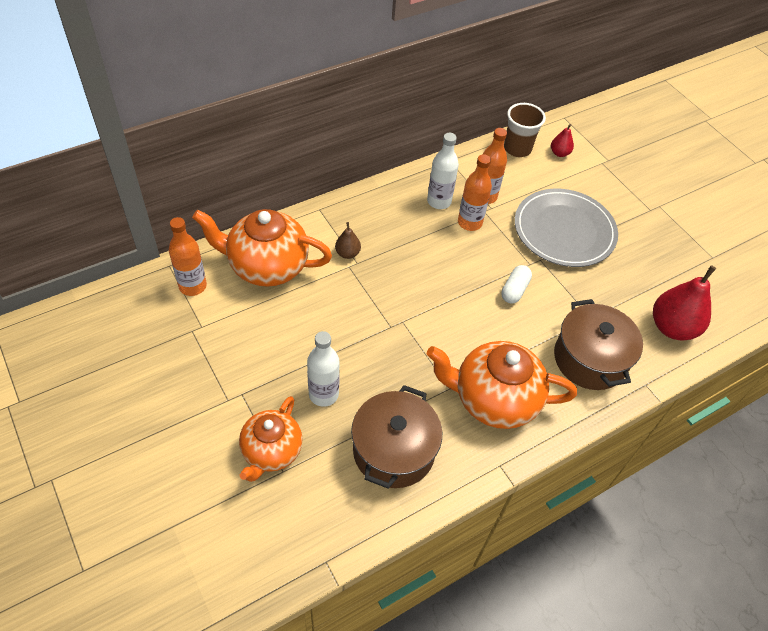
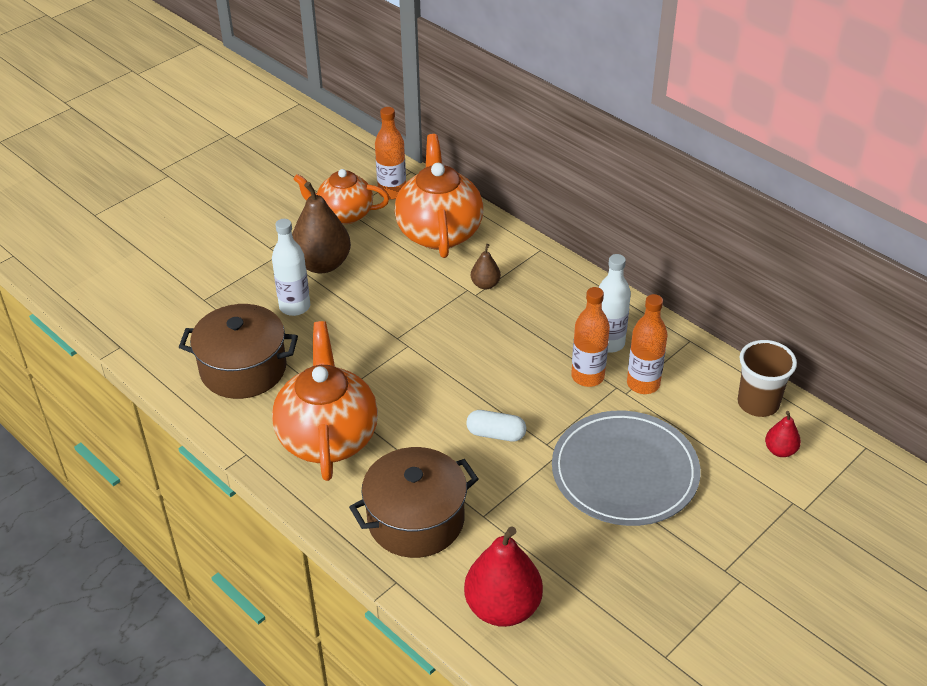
camera: 80 degrees right, 10 degrees down
orange teapot [239,396,303,482] -> orange teapot moved to [293,169,389,224]
none -> brown pear [292,182,351,273]

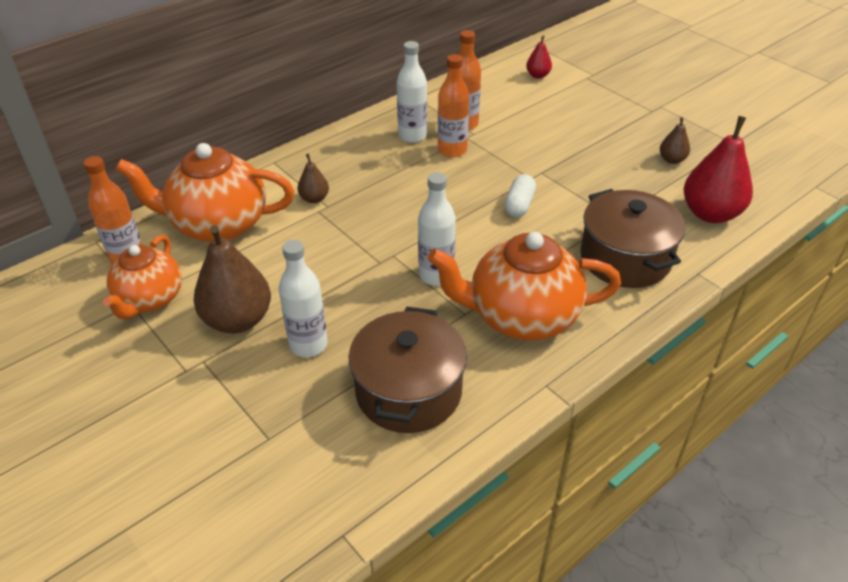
camera: 85 degrees left, 0 degrees up
grey plate [552,411,700,526] -> none
brown cup [737,340,797,417] -> none
none -> white bottle [418,172,456,286]
none -> brown pear [660,117,690,164]

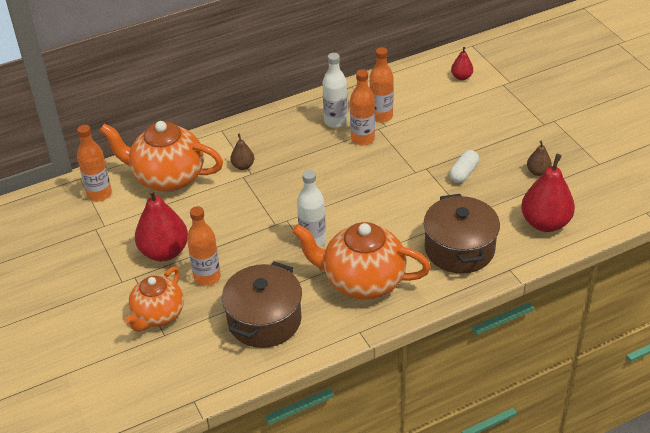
camera: 15 degrees right, 0 degrees up
orange teapot [103,235,182,319] -> orange teapot moved to [125,266,184,332]
brown pear [194,225,271,334] -> red pear [135,188,188,261]
white bottle [279,240,327,357] -> orange bottle [187,206,221,286]
white capsule [504,174,536,217] -> white capsule moved to [449,150,479,183]

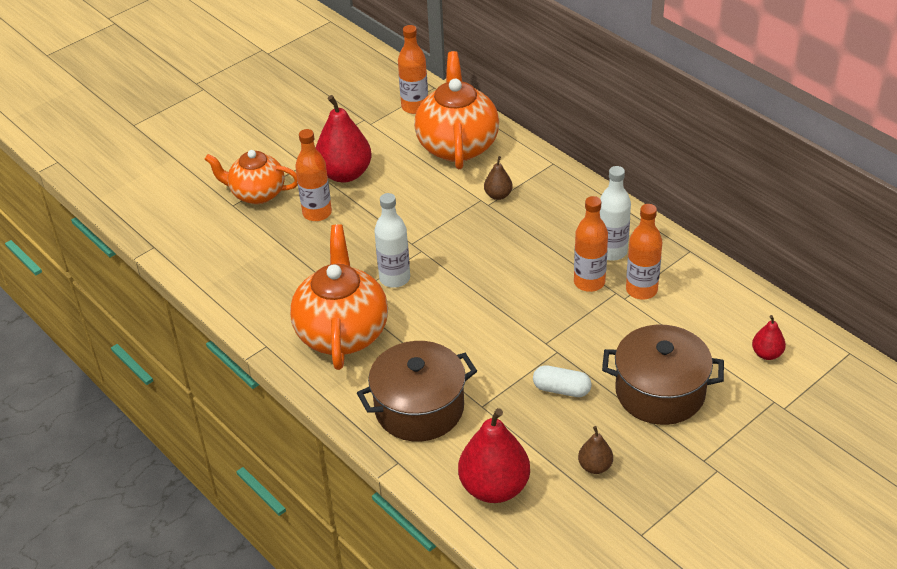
camera: 75 degrees right, 0 degrees up
brown pot [222,262,302,348] -> brown pot moved to [602,325,724,425]

